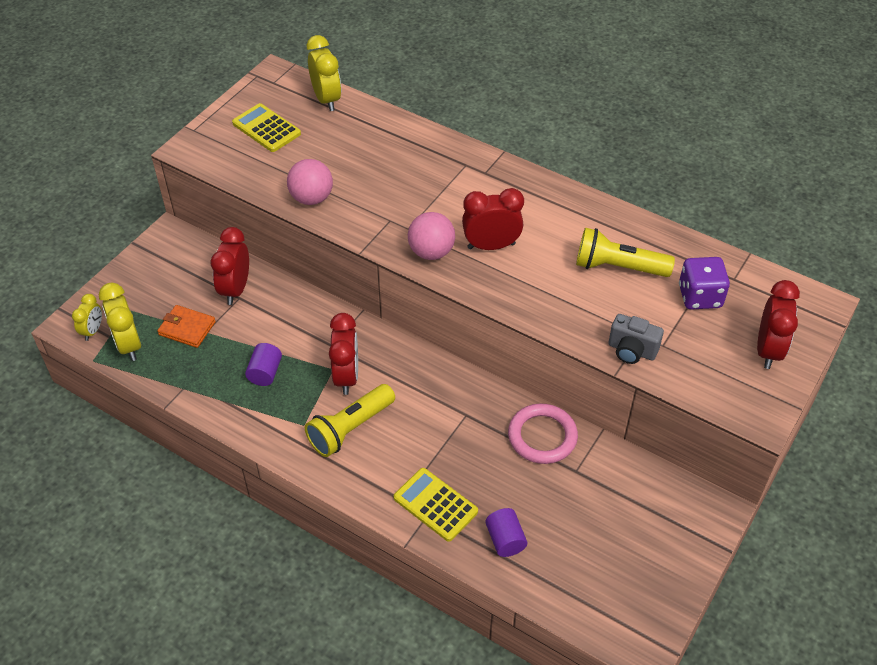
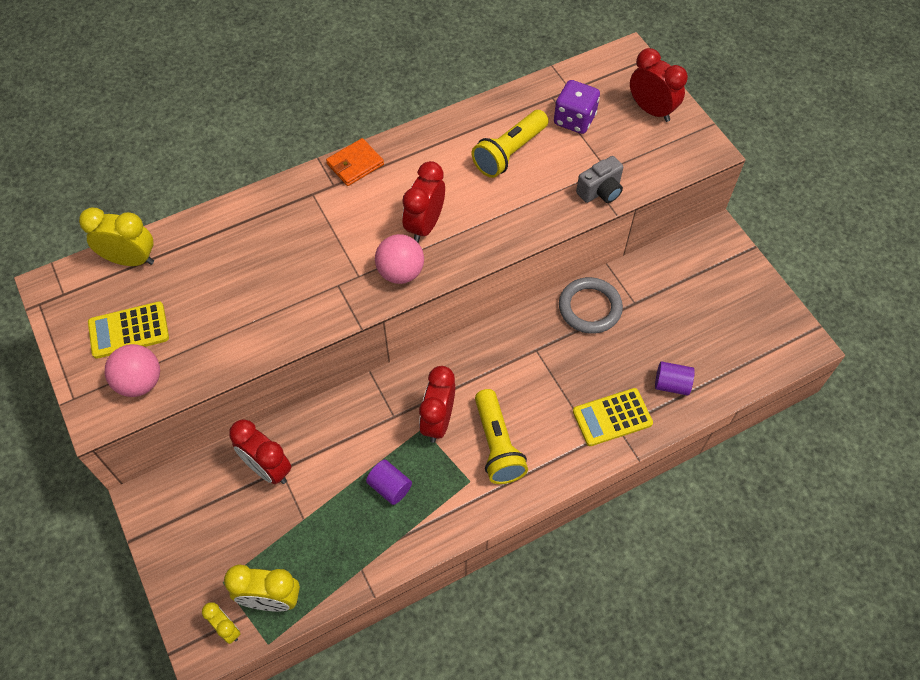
camera: 60 degrees left, 10 degrees up
orange wallet [157,305,216,348] -> orange wallet moved to [326,138,384,186]
pink ball [287,159,333,205] -> pink ball moved to [105,344,160,397]
red clock [329,313,358,395] -> red clock turned 105 degrees counterclockwise [419,366,455,443]
pink ring [508,403,578,464] -> grey ring [559,277,623,334]

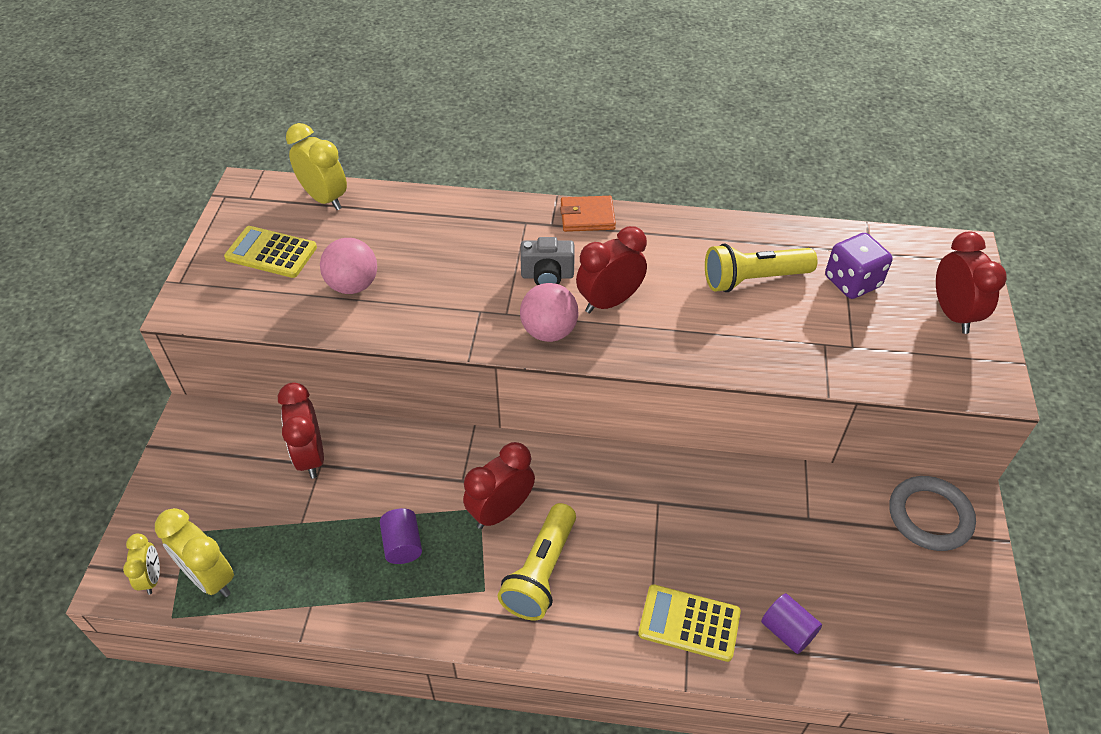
camera: 35 degrees right, 10 degrees down
pink ball [105,344,160,397] -> pink ball moved to [320,238,377,294]
grey ring [559,277,623,334] -> grey ring moved to [889,476,976,551]
grey camera [576,156,623,203] -> grey camera moved to [520,237,575,285]

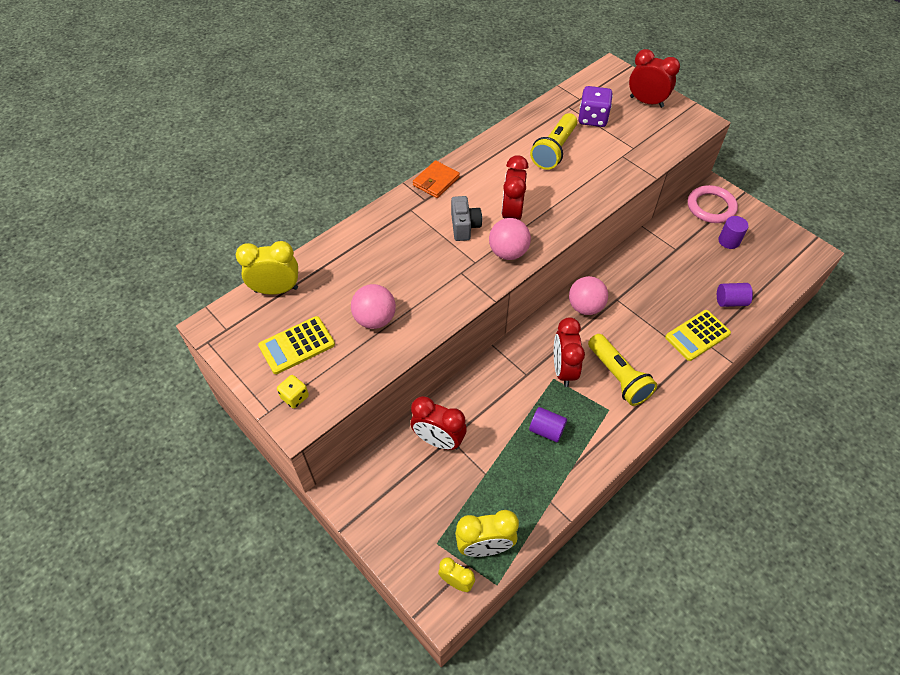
camera: 50 degrees left, 5 degrees up
grey camera [520,237,575,285] -> grey camera turned 45 degrees counterclockwise [451,196,482,241]
grey ring [889,476,976,551] -> pink ring [688,185,738,223]
none -> yellow dice [277,375,309,409]
none -> pink ball [569,276,608,315]
none -> purple cylinder [718,216,749,249]

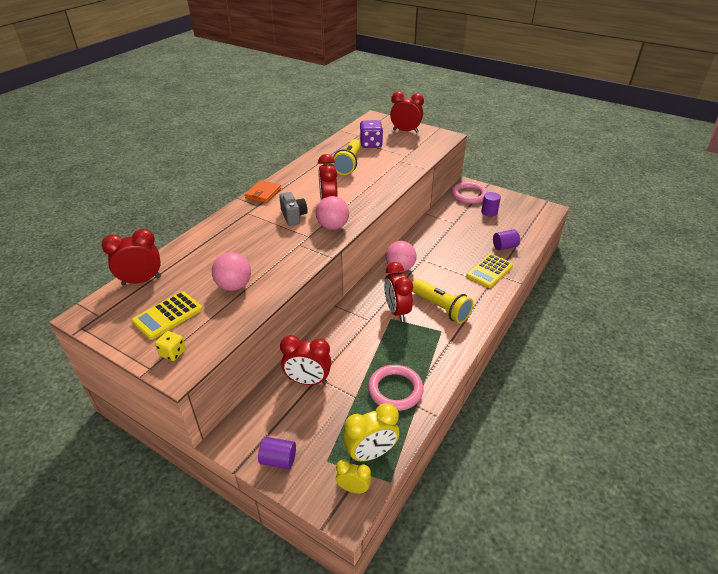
camera: 15 degrees left, 15 degrees down
yellow clock [236,241,298,295] -> red clock [101,229,161,286]
purple cylinder [529,407,567,442] -> purple cylinder moved to [258,437,296,469]
none -> pink ring [368,365,424,411]

